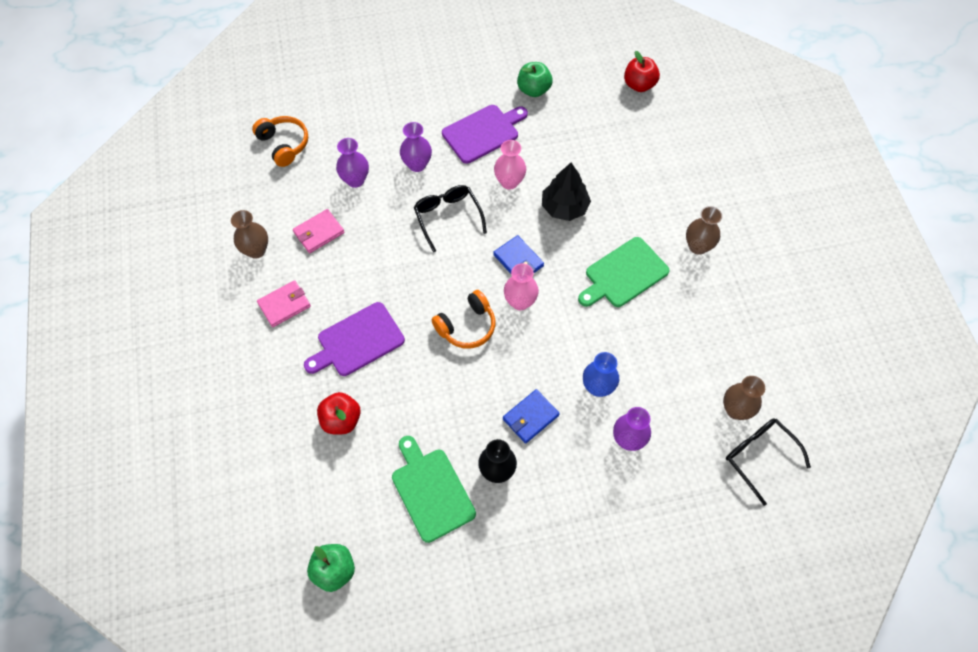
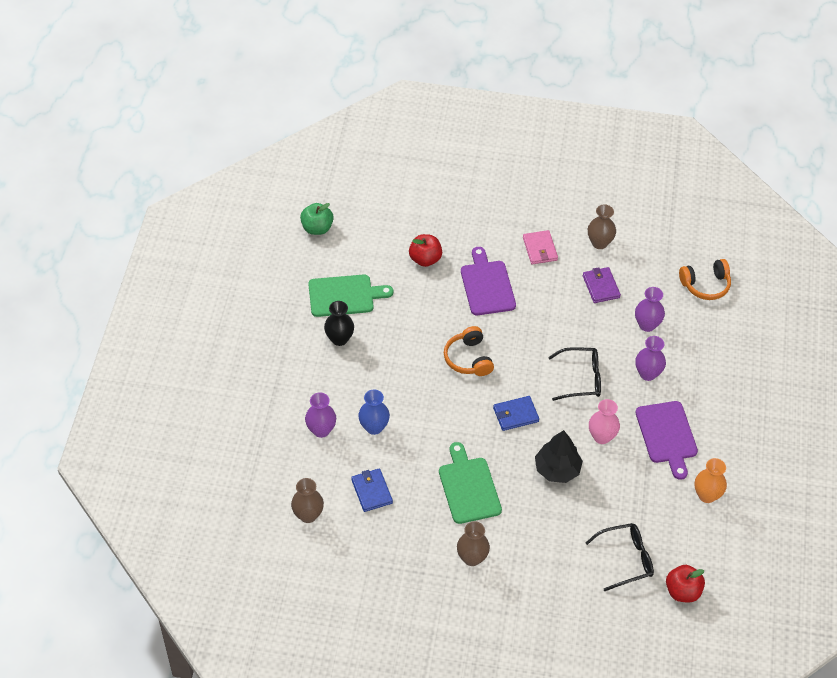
camera: 110 degrees right, 10 degrees down
pink wallet [293,209,345,253] -> purple wallet [583,267,621,303]
blue wallet [503,389,560,444] -> blue wallet moved to [351,468,393,512]
pink vase [504,263,539,310] -> none
green apple [517,62,553,97] -> orange vase [694,458,727,503]
black glasses [726,418,811,506] -> black glasses moved to [585,523,654,591]

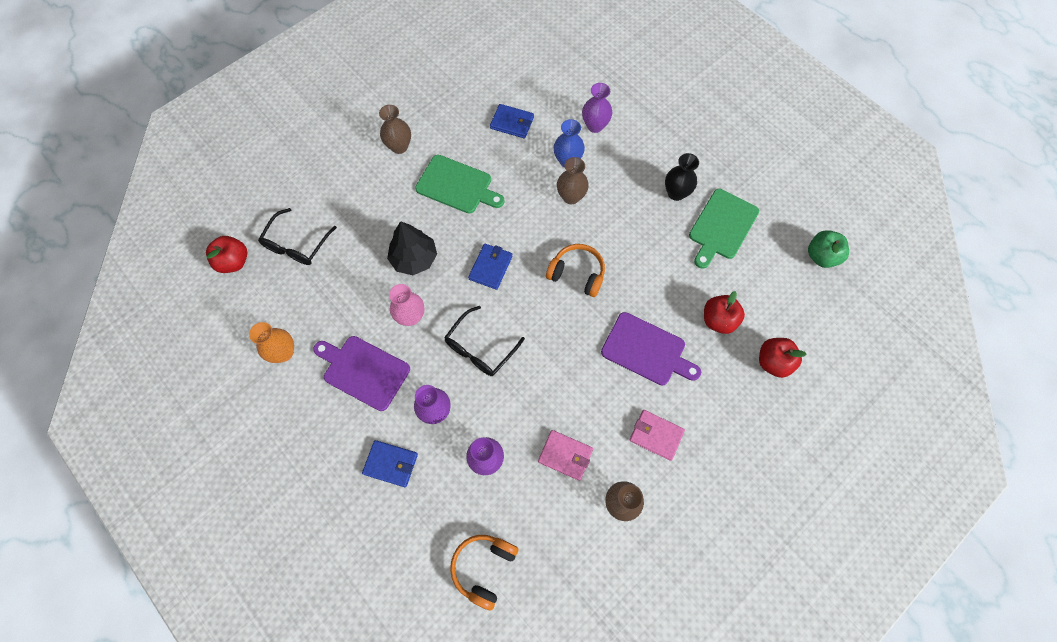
camera: 130 degrees right, 15 degrees up
brown vase [291,478,324,523] -> brown vase moved to [557,157,589,204]
purple wallet [583,267,621,303] -> pink wallet [538,430,593,481]
none -> blue wallet [362,440,418,487]
none -> red apple [759,338,807,378]

